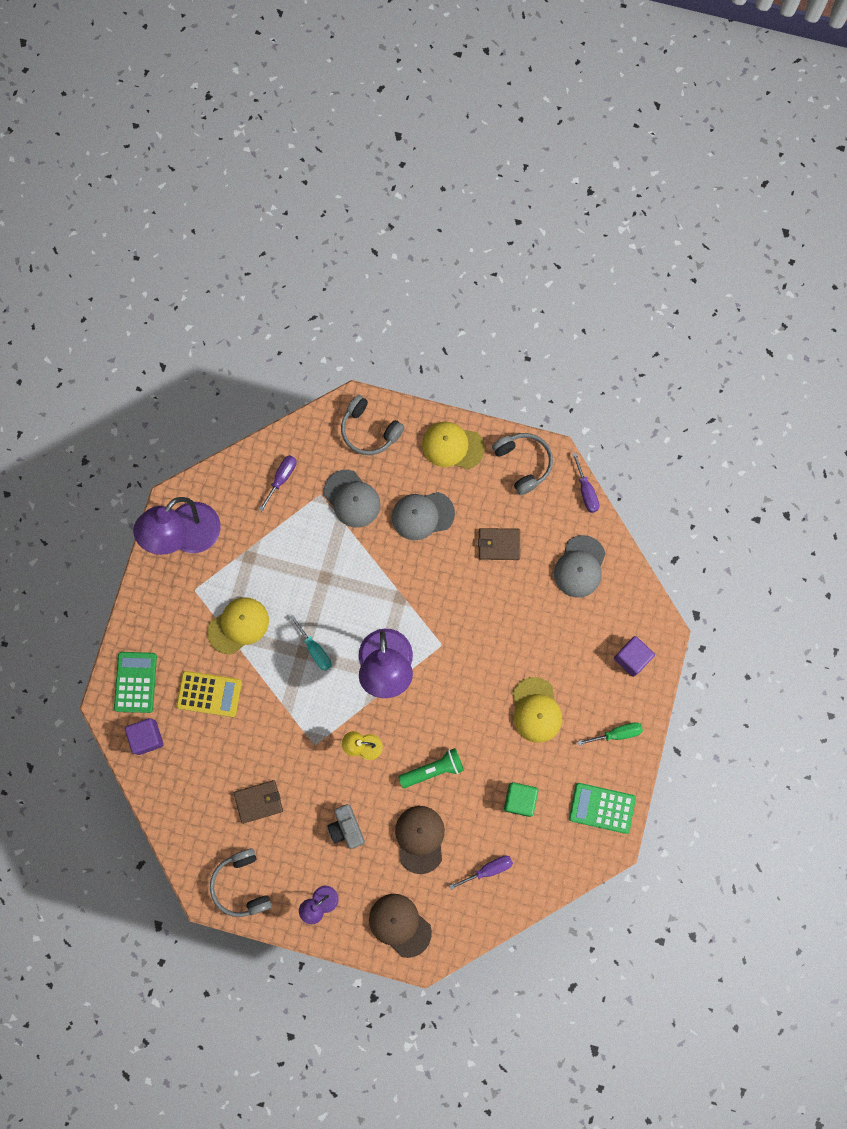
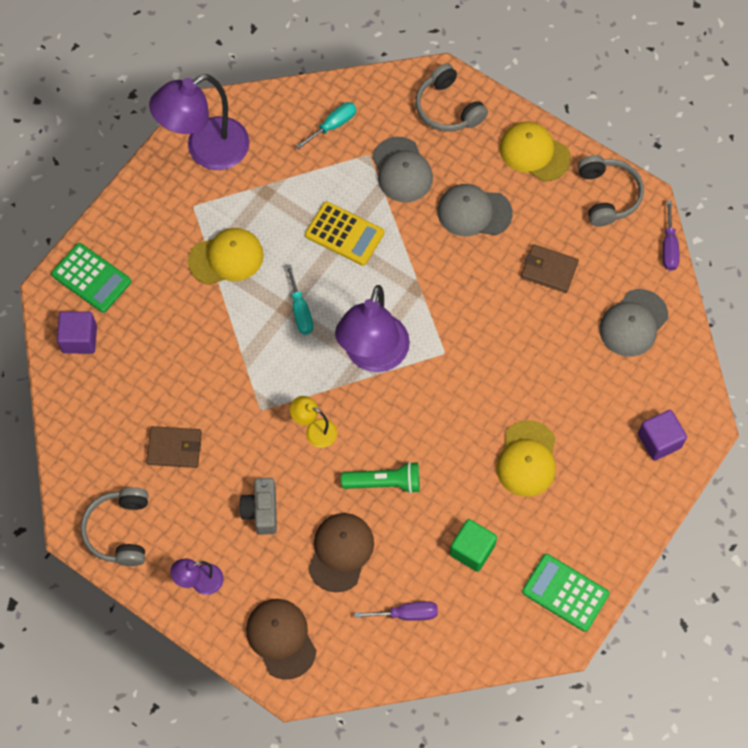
camera: 20 degrees right, 10 degrees down
green calculator [114,652,157,713] -> green calculator turned 105 degrees clockwise [51,243,131,313]
yellow calculator [176,671,242,717] -> yellow calculator moved to [305,202,384,266]
purple screwdriver [259,455,297,512] -> turquoise screwdriver [296,102,356,149]
green screwdriver [578,722,643,745] -> none

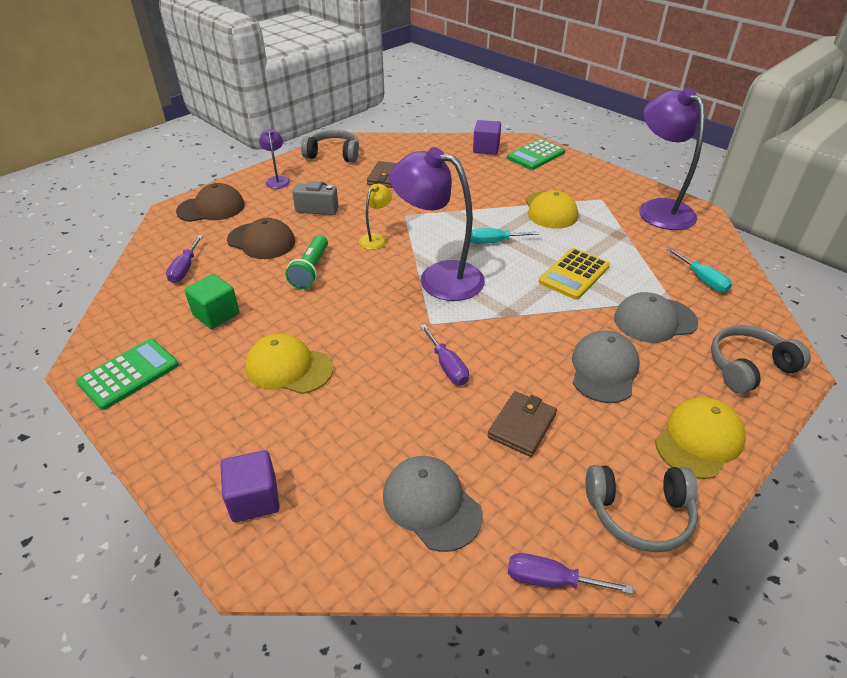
camera: 100 degrees right, 25 degrees down
none -> purple screwdriver [420,324,469,385]

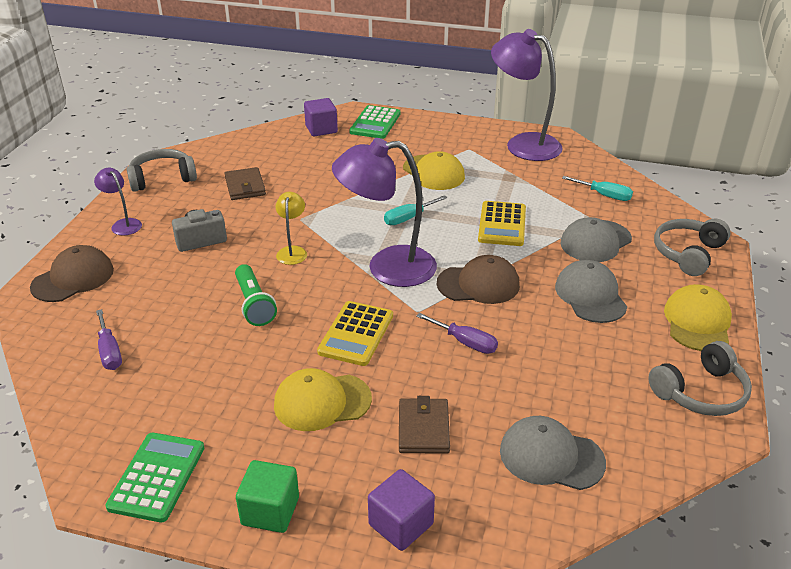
camera: 30 degrees left, 5 degrees down
green cube [185,274,240,329] -> green cube moved to [236,460,299,533]
brown cap [227,218,295,259] -> brown cap moved to [437,255,520,304]
brown wallet [488,391,557,457] -> brown wallet moved to [399,396,450,454]
purple screwdriver [508,553,633,594] -> none
none -> yellow calculator [317,301,393,366]

